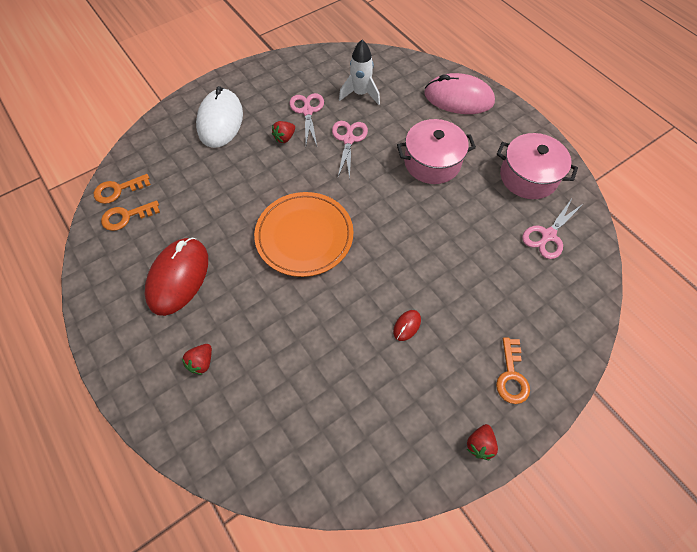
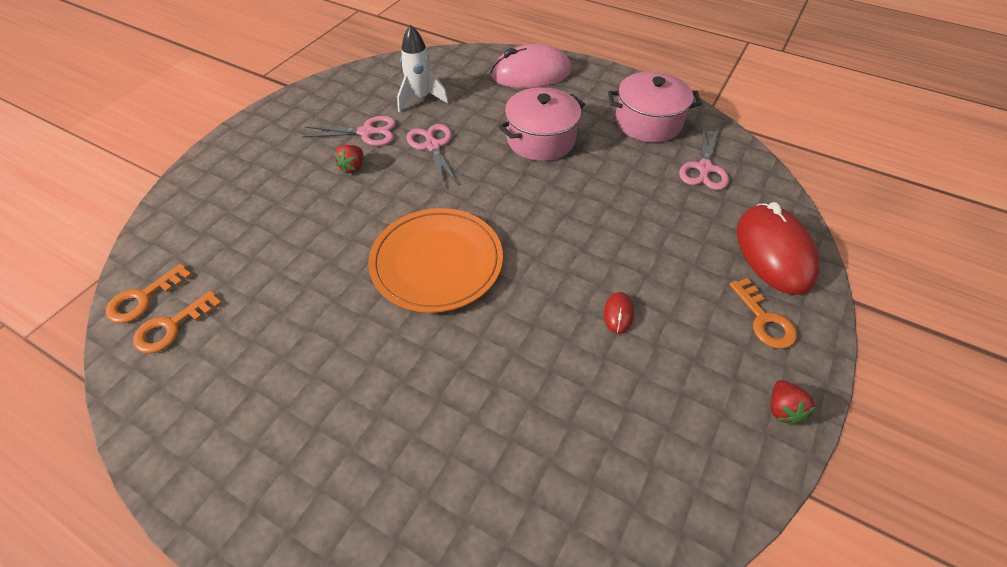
camera: 25 degrees left, 10 degrees down
red mouse [145,237,208,316] -> red mouse moved to [737,202,820,295]
red strawberry [182,344,212,375] -> none
white mouse [196,86,243,148] -> none
pink scissors [289,93,324,146] -> pink scissors turned 120 degrees clockwise [302,116,396,146]

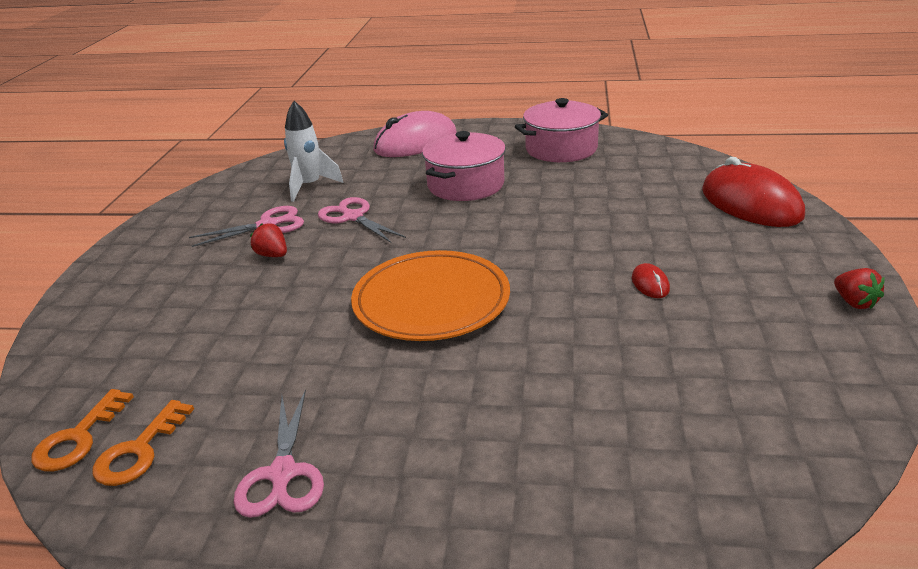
camera: 20 degrees left, 20 degrees down
red strawberry [334,145,363,174] -> red strawberry turned 135 degrees clockwise [250,223,287,257]
pink scissors [679,127,729,190] -> pink scissors moved to [234,389,324,518]
orange key [729,278,797,349] -> none

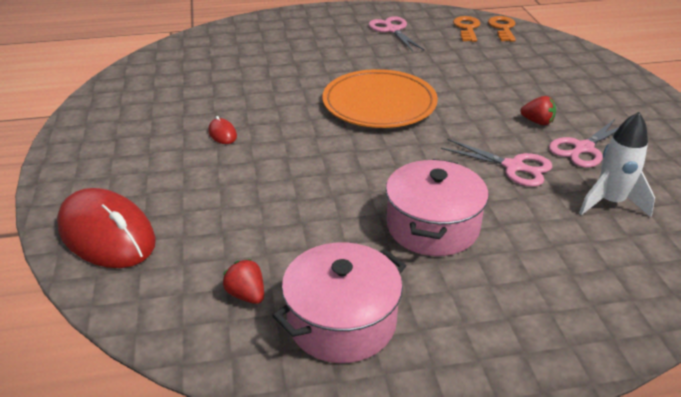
camera: 160 degrees right, 5 degrees up
pink mouse [373,111,457,157] -> none
red strawberry [834,268,884,309] -> red strawberry moved to [223,259,264,304]

